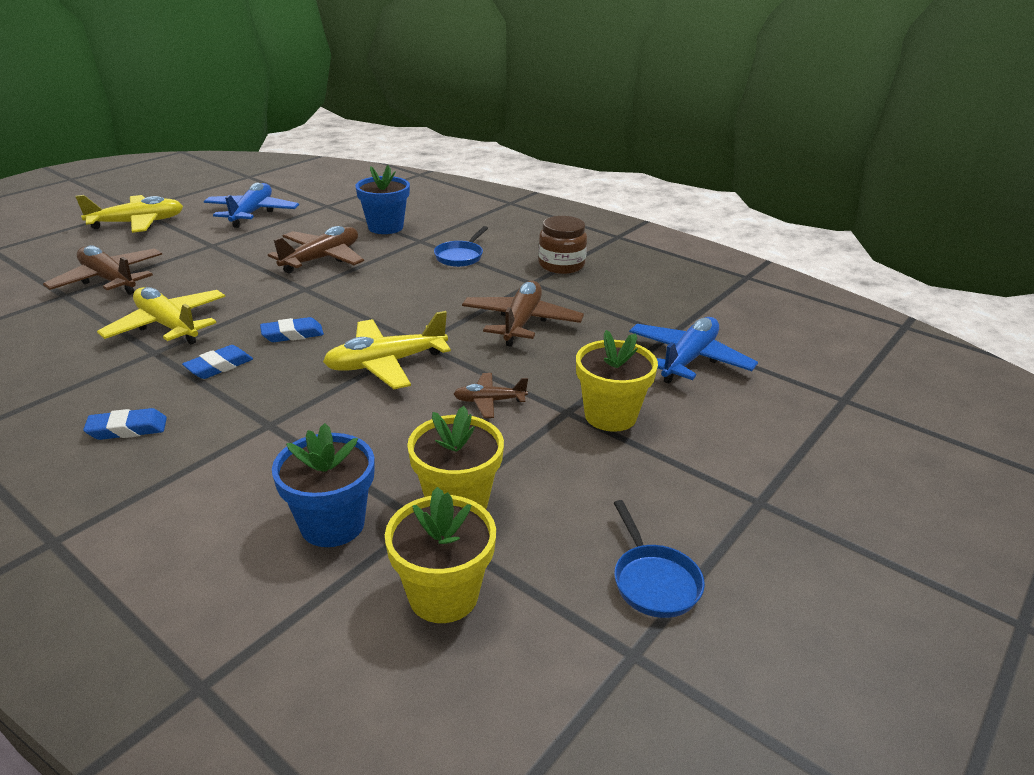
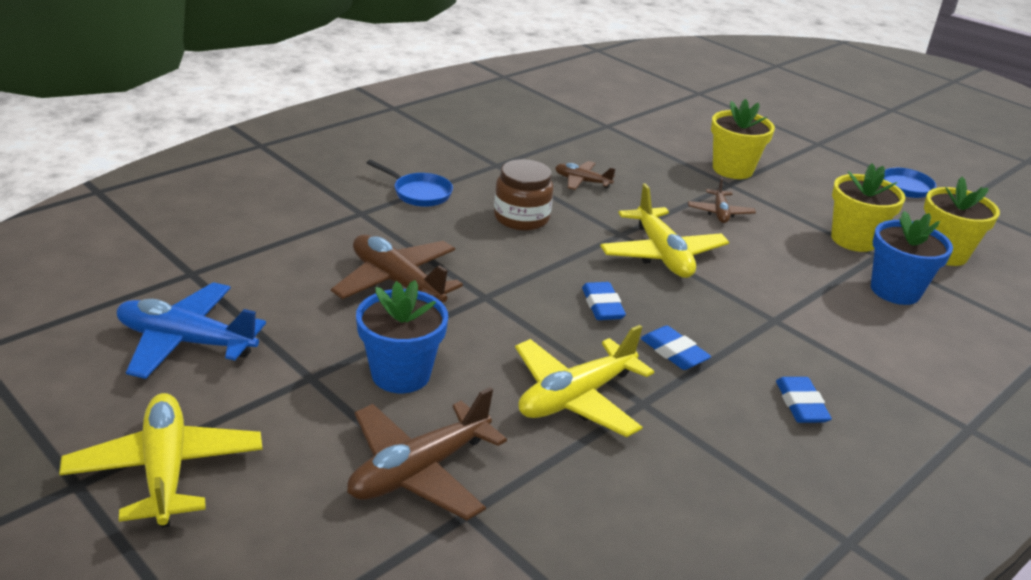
camera: 85 degrees left, 0 degrees up
blue flower pot [355,165,410,234] -> blue flower pot moved to [356,280,448,393]
brown plane [462,281,584,347] -> brown plane [555,161,615,190], size x0.55
brown jar [538,216,587,274] -> brown jar moved to [494,159,554,231]
blue plane [629,317,758,384] -> none

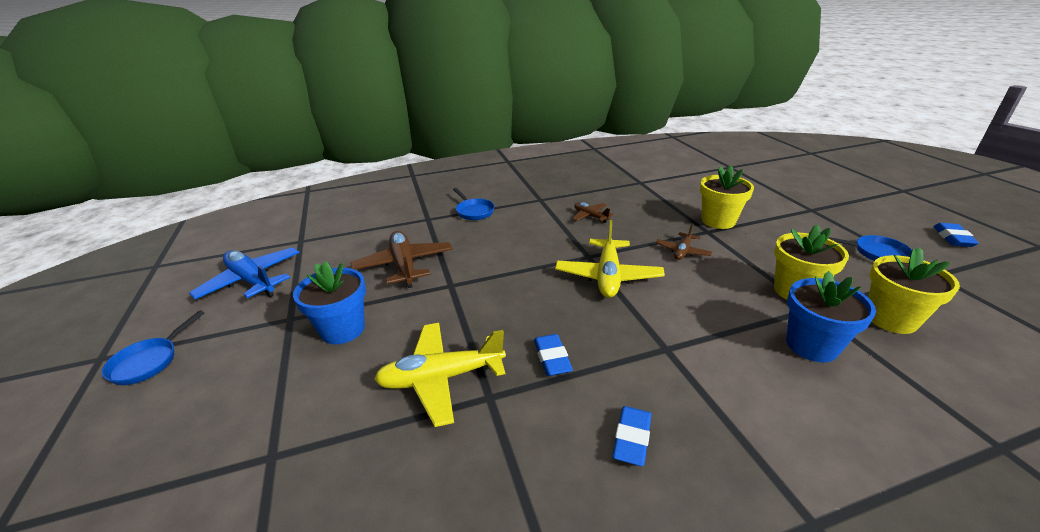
camera: 30 degrees right, 0 degrees up
yellow plane [59,393,263,528] -> blue pan [102,310,204,385]
brown plane [347,387,507,520] -> none
brown jar [494,159,554,231] -> none
blue eraser [582,282,626,320] -> blue eraser moved to [933,223,979,247]

